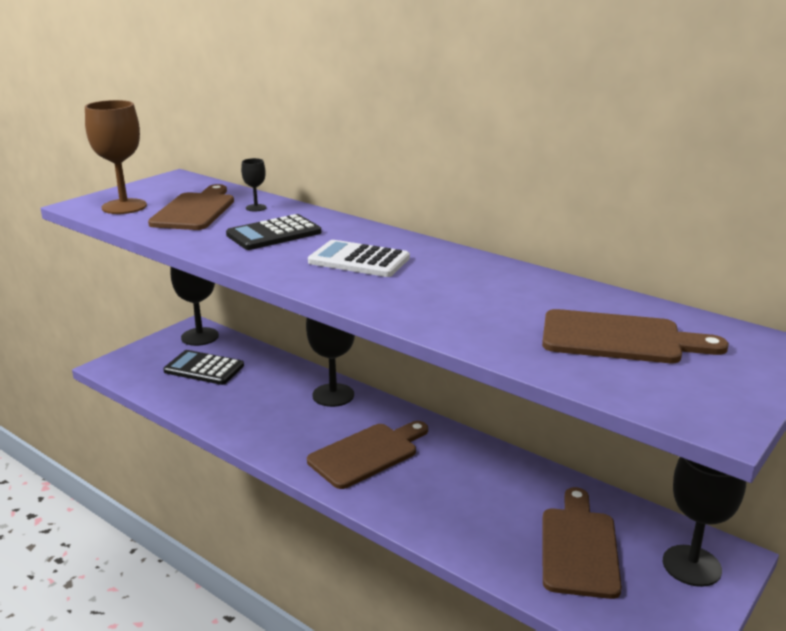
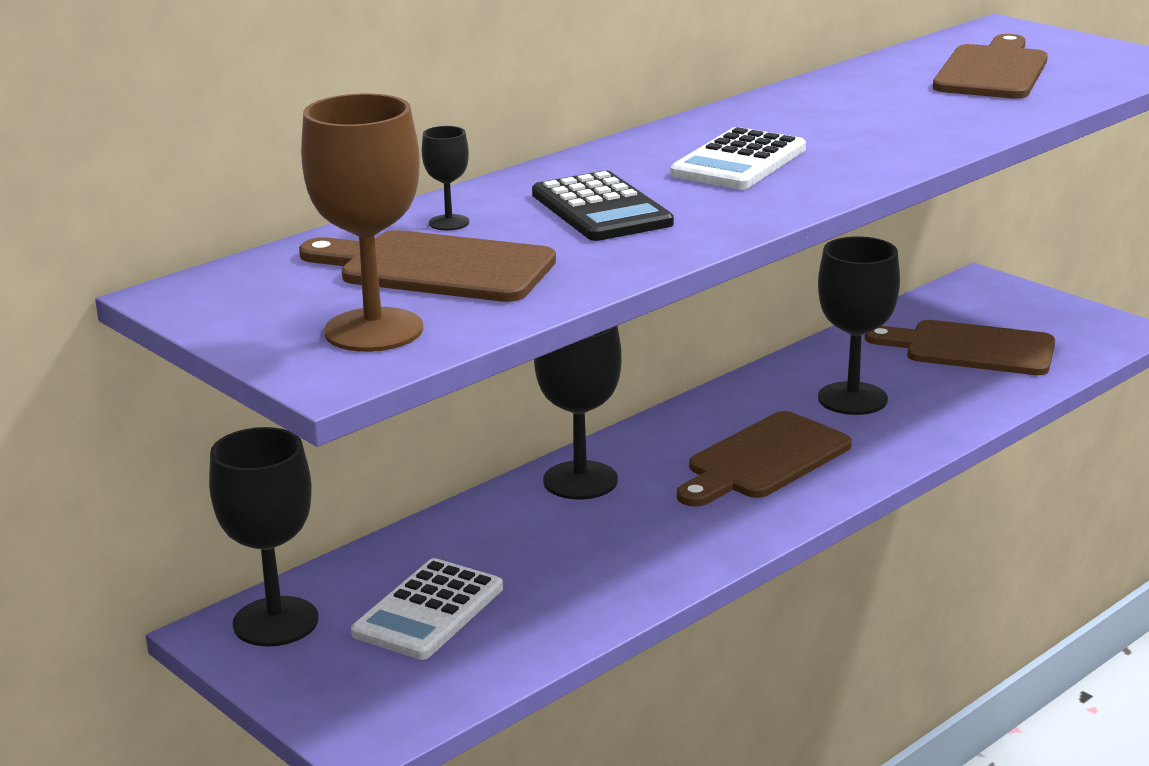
camera: 80 degrees left, 0 degrees up
black calculator [163,350,244,385] -> white calculator [351,558,503,660]
brown cutting board [307,421,428,489] -> brown cutting board turned 105 degrees counterclockwise [677,411,852,507]
black goblet [663,457,746,587] -> black goblet moved to [818,236,900,415]

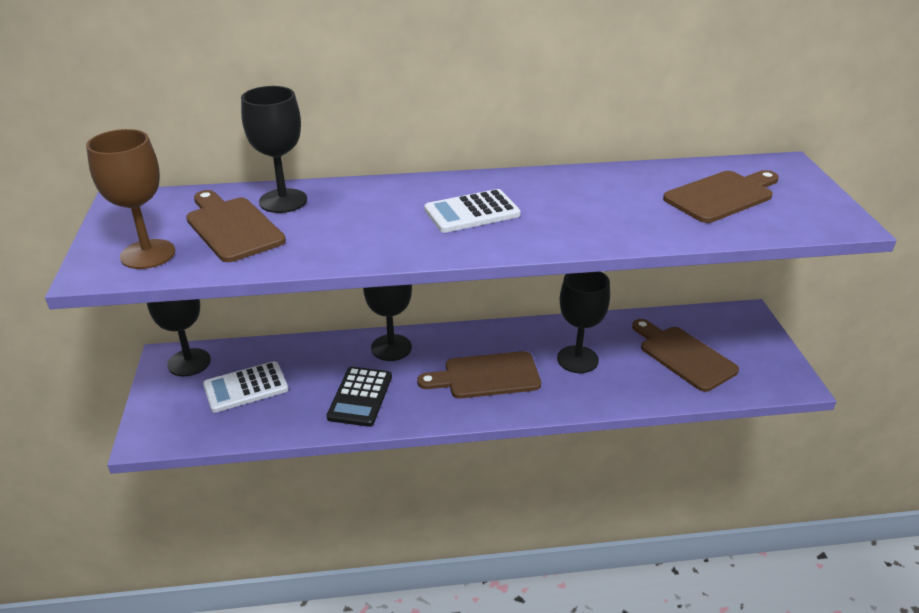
camera: 35 degrees right, 10 degrees up
black goblet [422,126,469,230] -> black goblet [241,86,307,213], size x2.12
black calculator [532,171,674,241] -> black calculator moved to [327,367,392,427]

